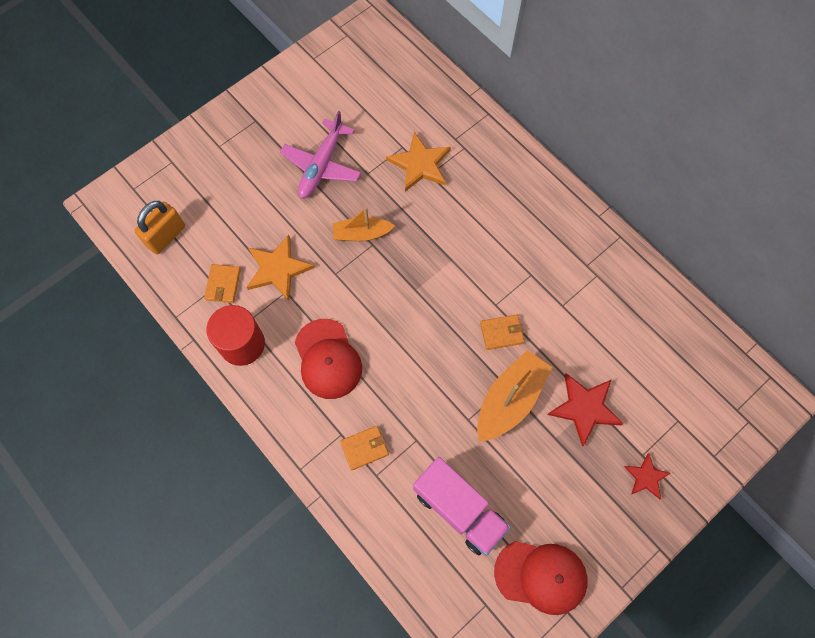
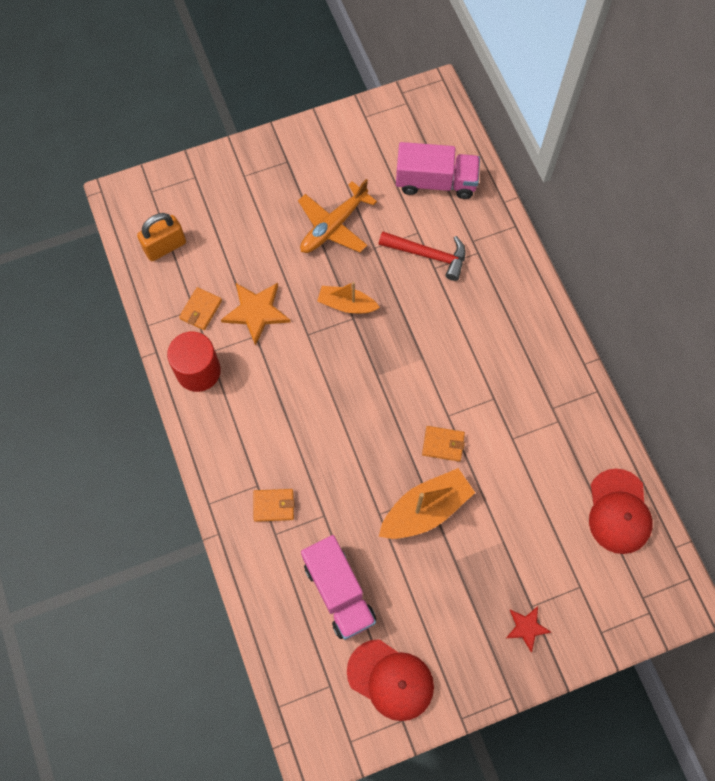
camera: 20 degrees right, 0 degrees up
pink plane [280,111,361,199] -> orange plane [298,179,377,253]
red cap [295,319,362,399] -> red cap moved to [589,468,653,554]
orange star [386,132,451,192] -> red hammer [379,232,466,281]
red star [547,373,623,447] -> none
none -> pink truck [396,142,480,199]

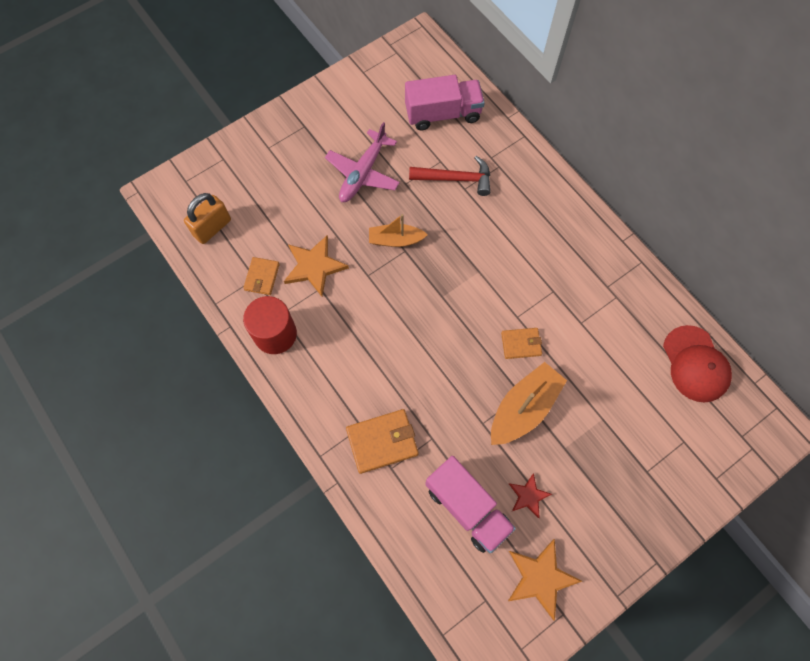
camera: 15 degrees left, 0 degrees up
orange wallet [253,489,294,522] -> orange wallet [346,409,419,474], size x1.60
orange plane [298,179,377,253] -> pink plane [325,122,400,202]
red cap [347,639,434,721] -> orange star [508,539,582,621]
red star [506,606,551,652] -> red star moved to [509,473,552,518]

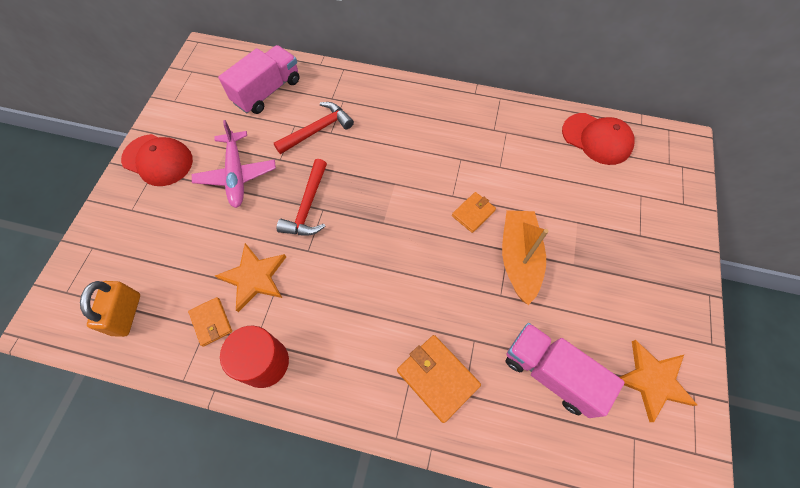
camera: 40 degrees left, 5 degrees down
orange wallet [346,409,419,474] -> orange wallet turned 75 degrees counterclockwise [397,335,481,423]
orange boat [369,214,428,247] -> red hammer [277,159,327,236]
pink truck [425,456,516,553] -> pink truck turned 150 degrees counterclockwise [506,323,625,418]
red star [509,473,552,518] -> none
none -> red cap [121,134,193,186]

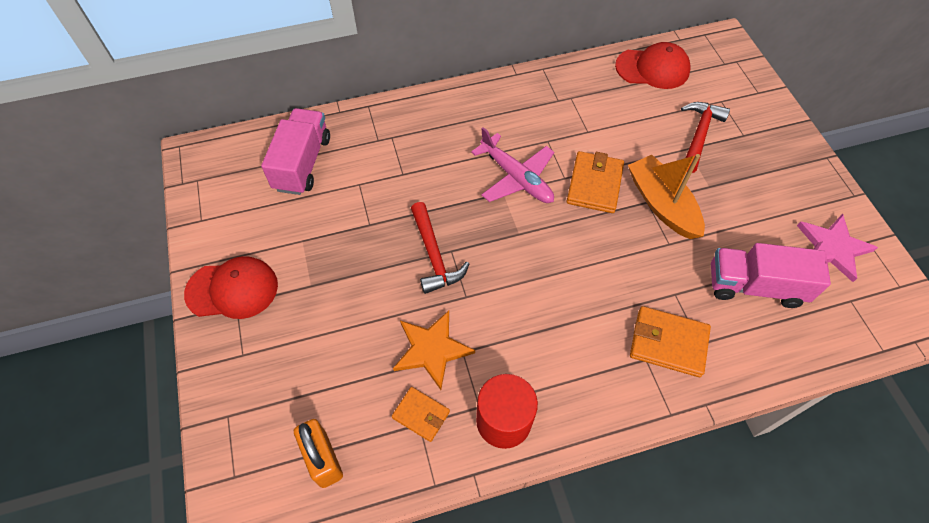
camera: 30 degrees left, 5 degrees down
pink plane [192,120,276,208] -> pink plane moved to [471,127,554,203]
red hammer [274,102,354,154] -> red hammer moved to [681,102,730,173]
orange wallet [452,192,496,233] -> orange wallet [567,151,624,213], size x1.60
orange star [619,340,697,422] -> pink star [797,214,878,282]

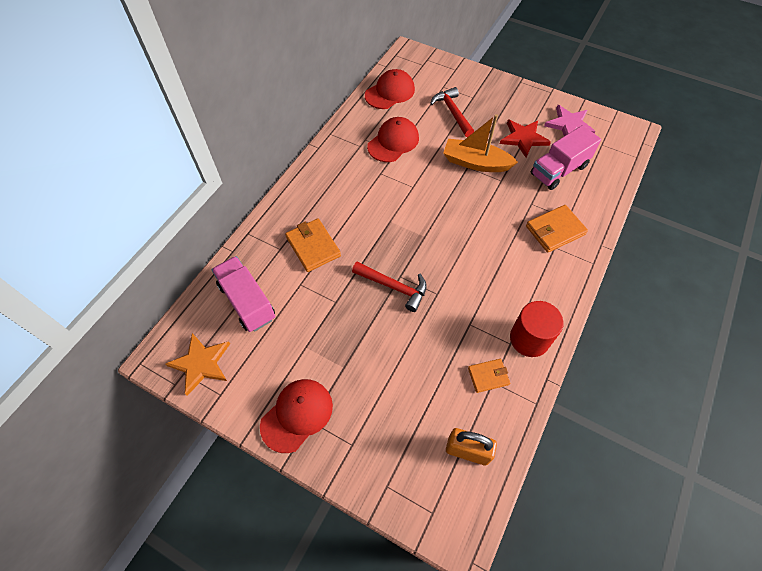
camera: 45 degrees left, 0 degrees up
orange star [393,311,475,390] -> orange star moved to [165,333,230,396]
pink plane [471,127,554,203] -> none
orange wallet [567,151,624,213] -> orange wallet moved to [285,218,341,272]
none -> red cap [367,117,419,162]
none -> red star [500,120,551,158]

